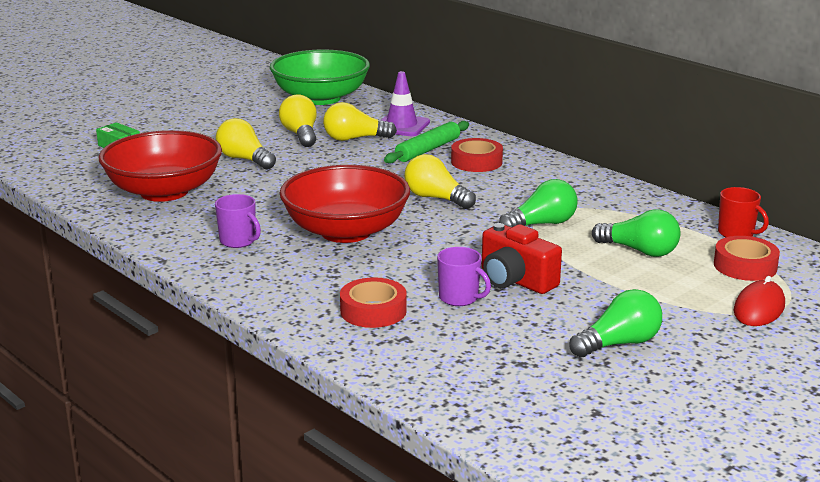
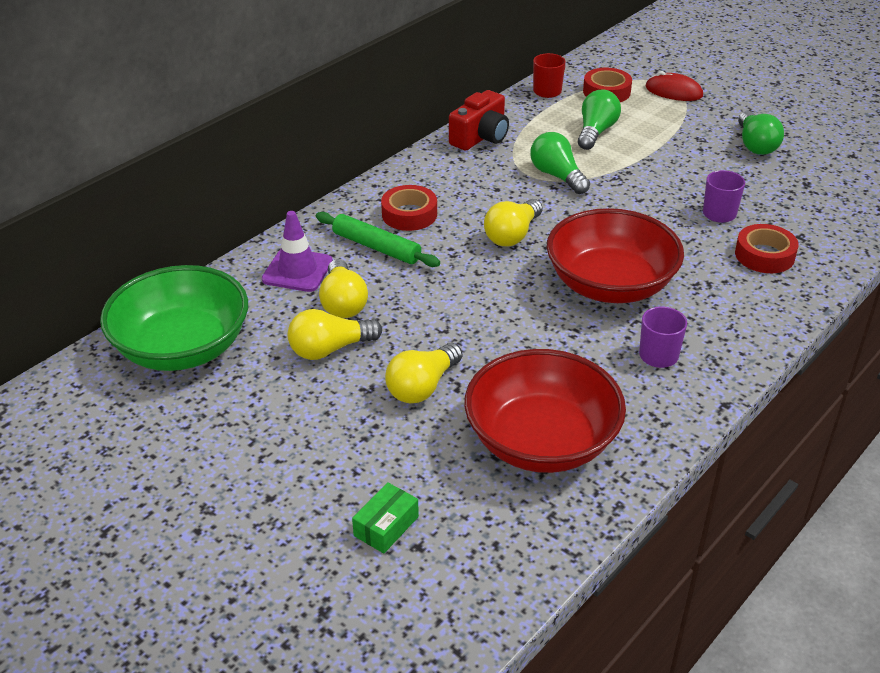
camera: 95 degrees left, 15 degrees up
red camera [482,223,562,294] -> red camera moved to [449,90,509,151]
green light bulb [569,289,662,357] -> green light bulb turned 150 degrees counterclockwise [738,111,784,155]

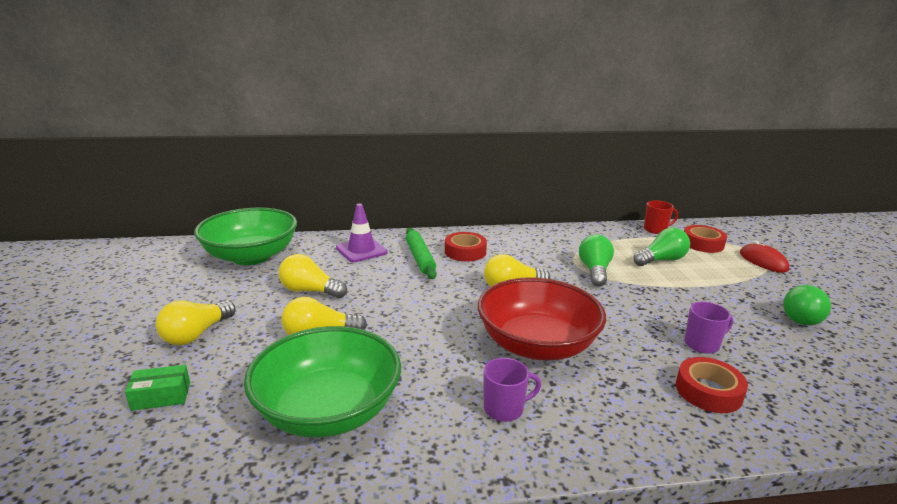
camera: 40 degrees right, 15 degrees down
yellow light bulb [319,259,368,318] -> yellow light bulb moved to [155,300,236,345]
red camera [449,90,509,151] -> none
red bowl [464,349,626,473] -> green bowl [244,326,401,438]

